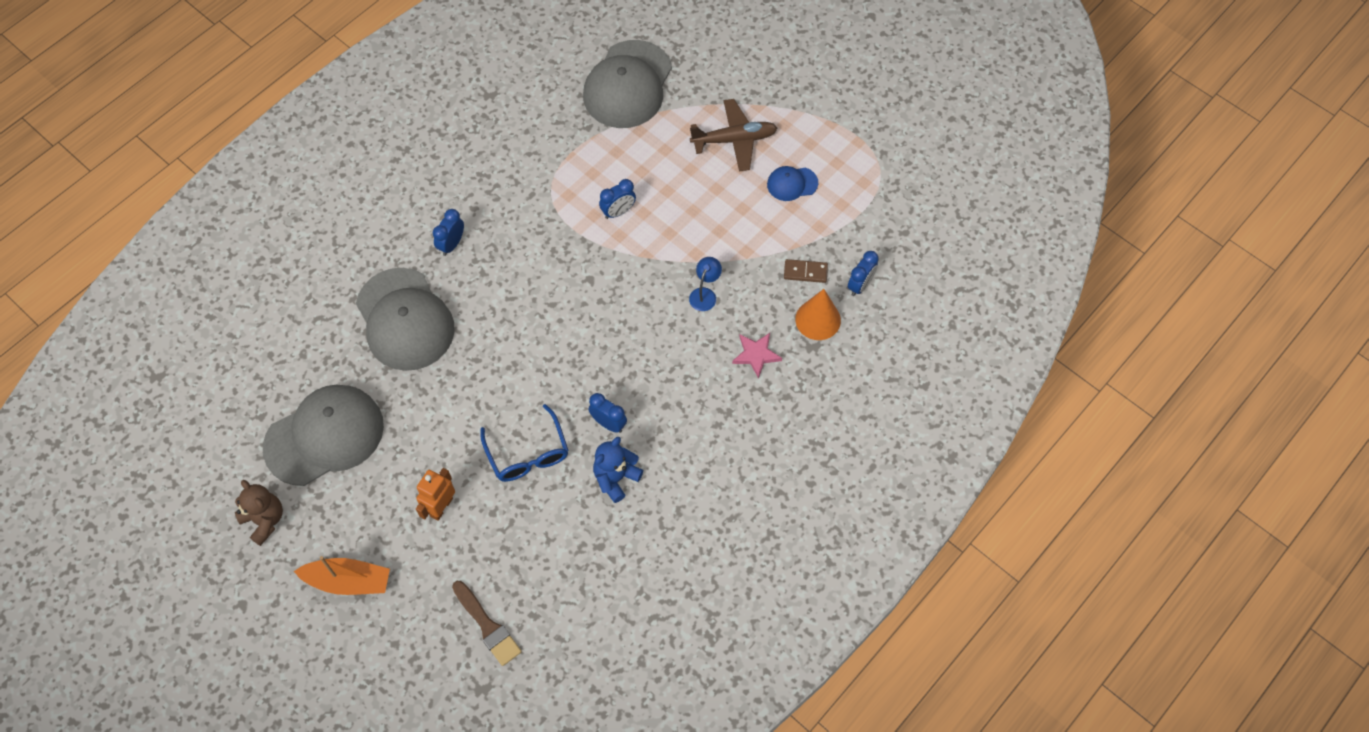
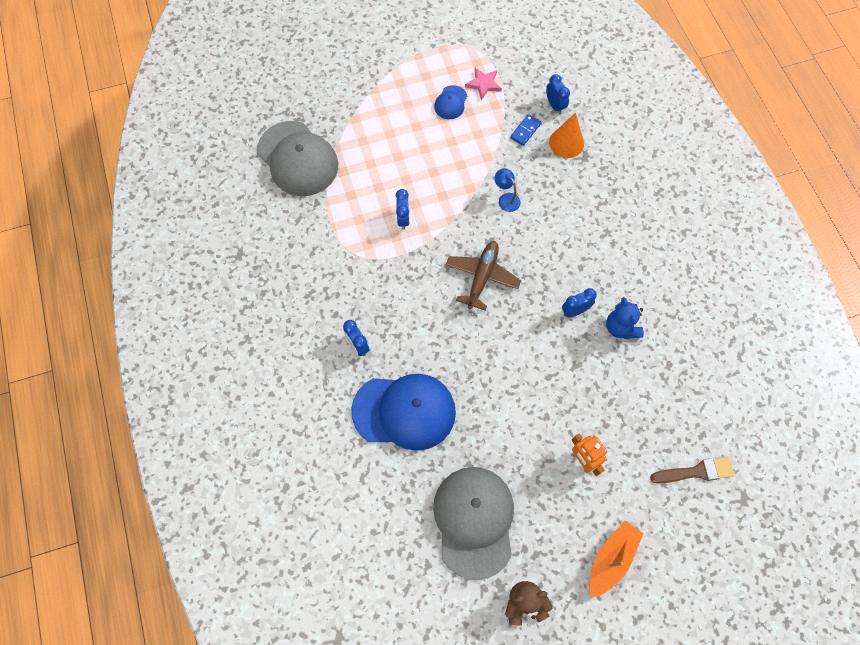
camera: 60 degrees left, 5 degrees up
grey cap [356,268,455,371] -> blue cap [351,374,456,451]
blue glasses [480,404,569,482] -> none
brown plane [690,99,777,171] -> brown plane moved to [446,241,521,310]
pink star [732,333,782,379] -> pink star moved to [465,68,502,100]
brown domino [784,259,828,283] -> blue domino [510,114,542,146]

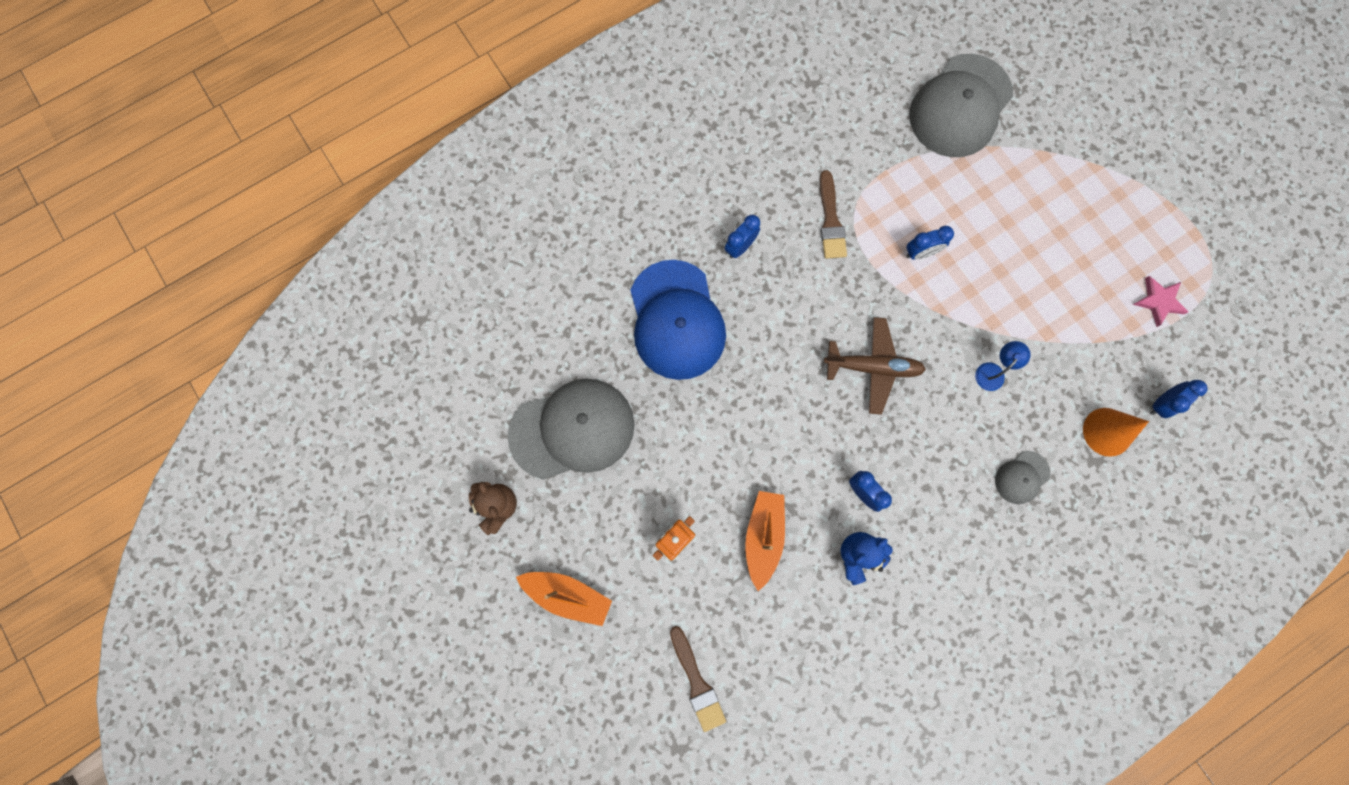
camera: 75 degrees right, 10 degrees up
blue cap [434,85,467,119] -> none
blue domino [510,114,542,146] -> none
none -> orange boat [745,491,785,591]
none -> brown brush [820,170,847,259]
none -> grey cap [995,451,1051,504]

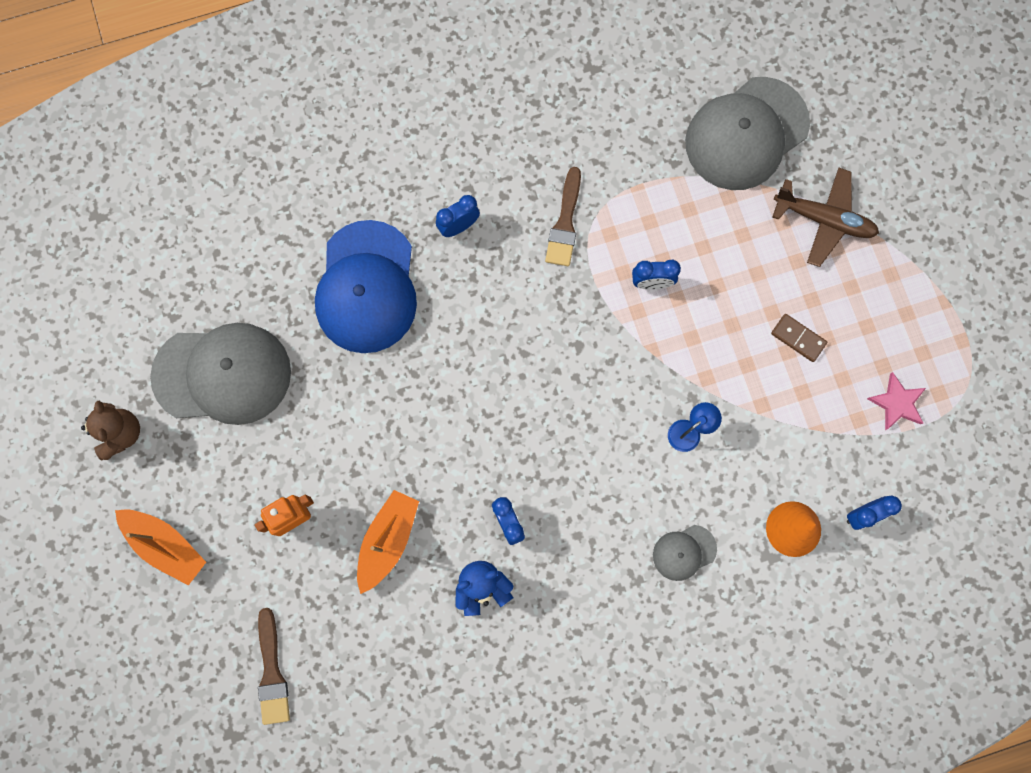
camera: 15 degrees right, 0 degrees up
brown plane [824,317,926,415] -> brown plane moved to [772,168,879,267]
none -> brown domino [771,314,827,362]

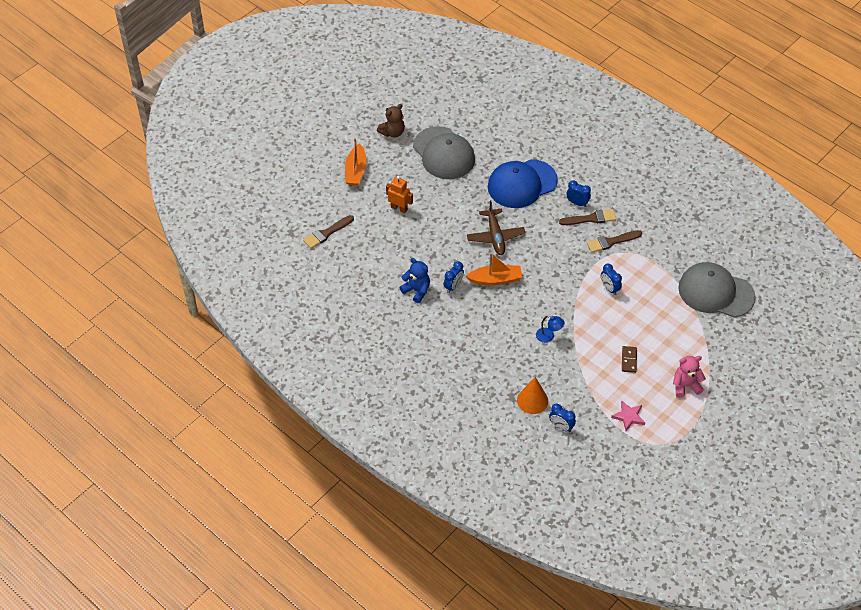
camera: 60 degrees right, 25 degrees down
orange boat [357,490,419,594] -> orange boat moved to [466,253,522,285]
grey cap [653,525,717,581] -> none
brown plane [772,168,879,267] -> brown plane moved to [467,200,525,255]
none -> brown brush [559,209,616,225]
none -> pink teddy bear [673,356,706,398]

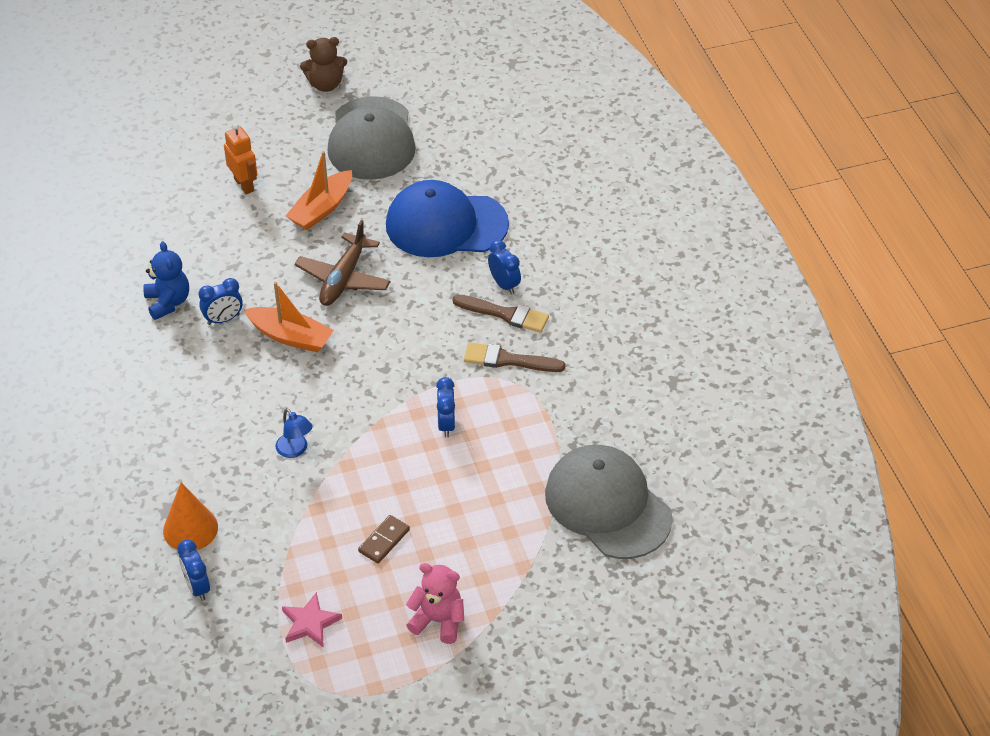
camera: 30 degrees right, 5 degrees down
brown brush [303,215,354,249] -> none
orange boat [345,138,366,186] -> orange boat moved to [285,151,352,230]

